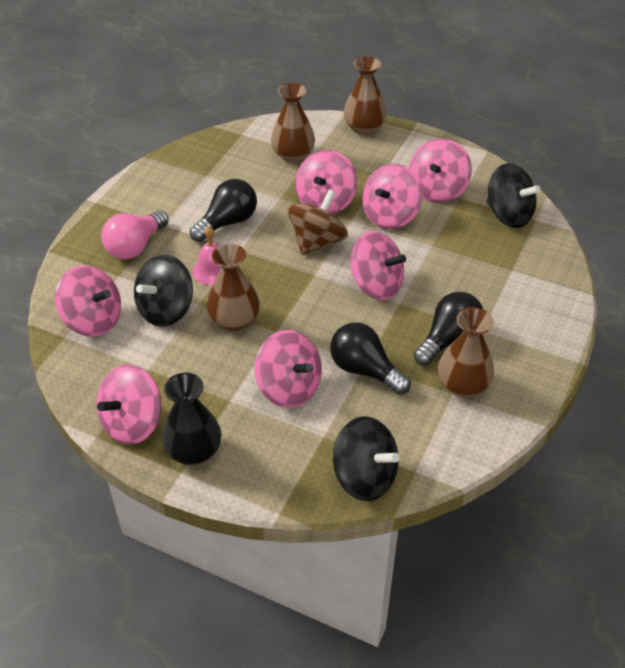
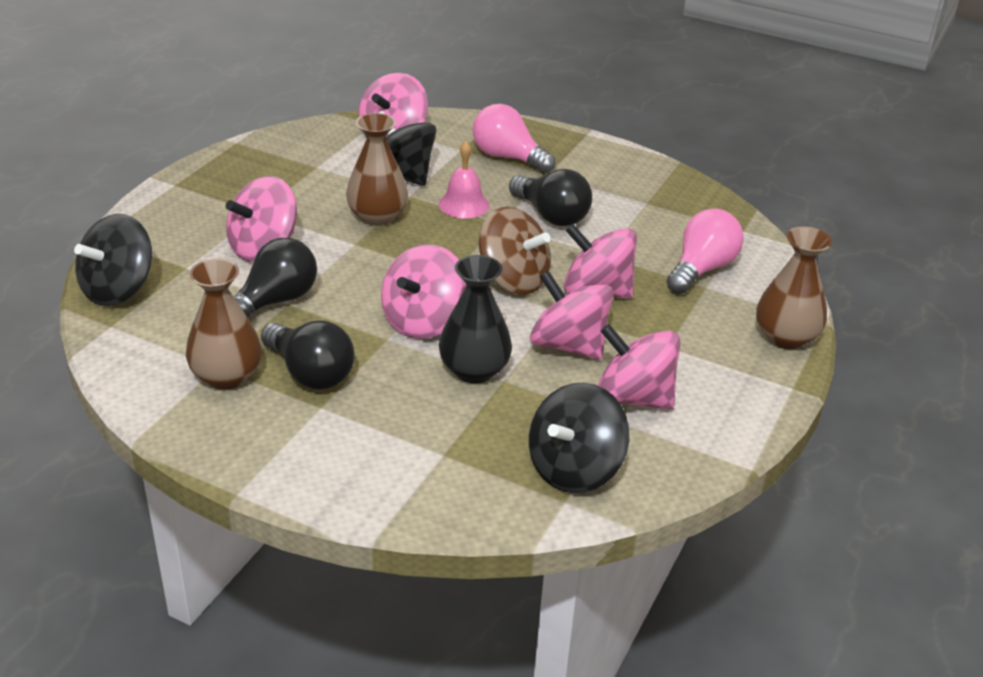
camera: 90 degrees right, 10 degrees down
pink spinning top [96,364,161,445] -> none
black vase [162,373,221,465] -> black vase moved to [439,255,512,383]
brown vase [271,83,315,163] -> pink light bulb [667,209,744,294]

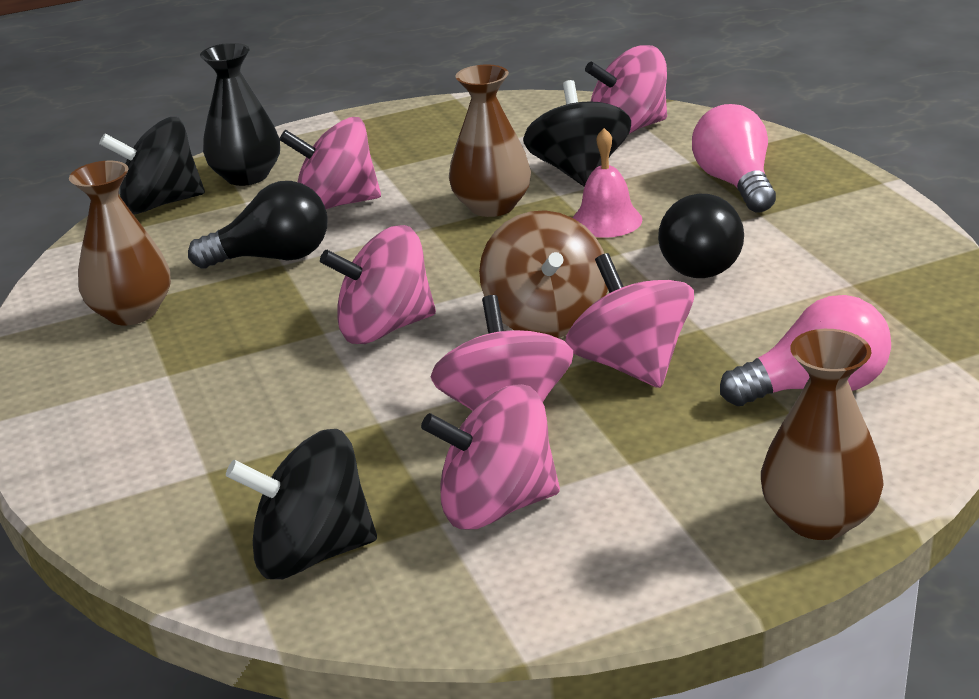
camera: 45 degrees right, 5 degrees down
black light bulb [261,321,355,390] -> none
black vase [439,255,512,383] -> black vase moved to [200,43,280,186]
pink spinning top [598,324,681,410] -> pink spinning top turned 75 degrees counterclockwise [421,384,560,529]

